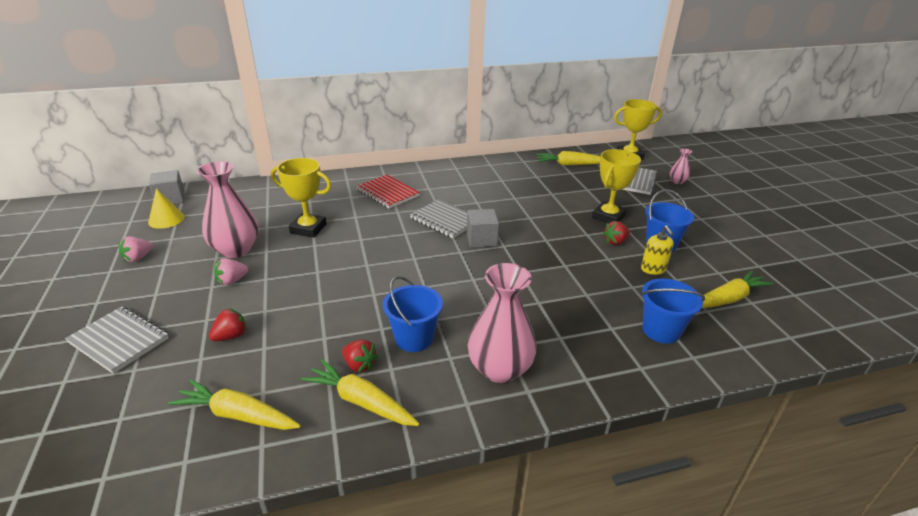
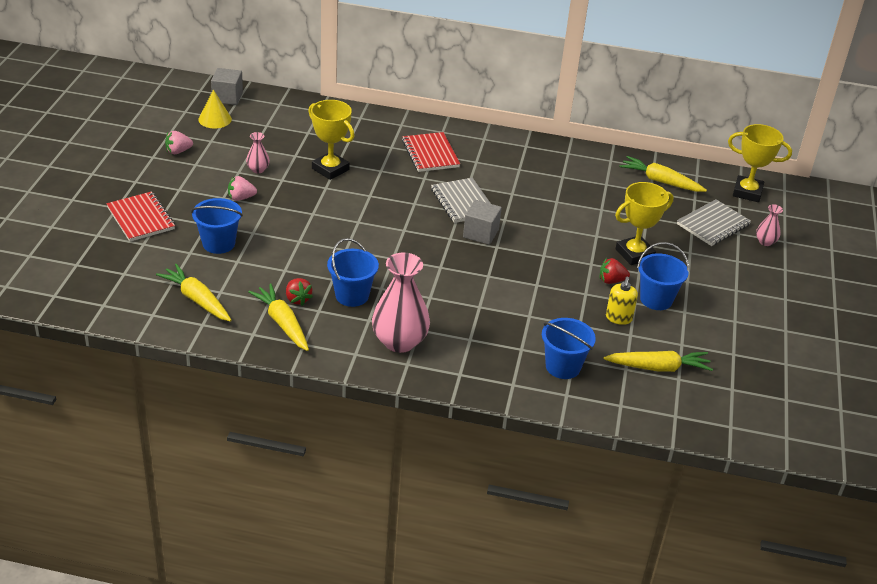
camera: 25 degrees right, 5 degrees up
grey notebook [65,306,168,374] -> red notebook [106,192,175,242]
pink vase [196,161,259,258] -> pink vase [246,132,270,173], size x0.47
red strawberry [209,308,247,341] -> blue bucket [191,198,243,254]

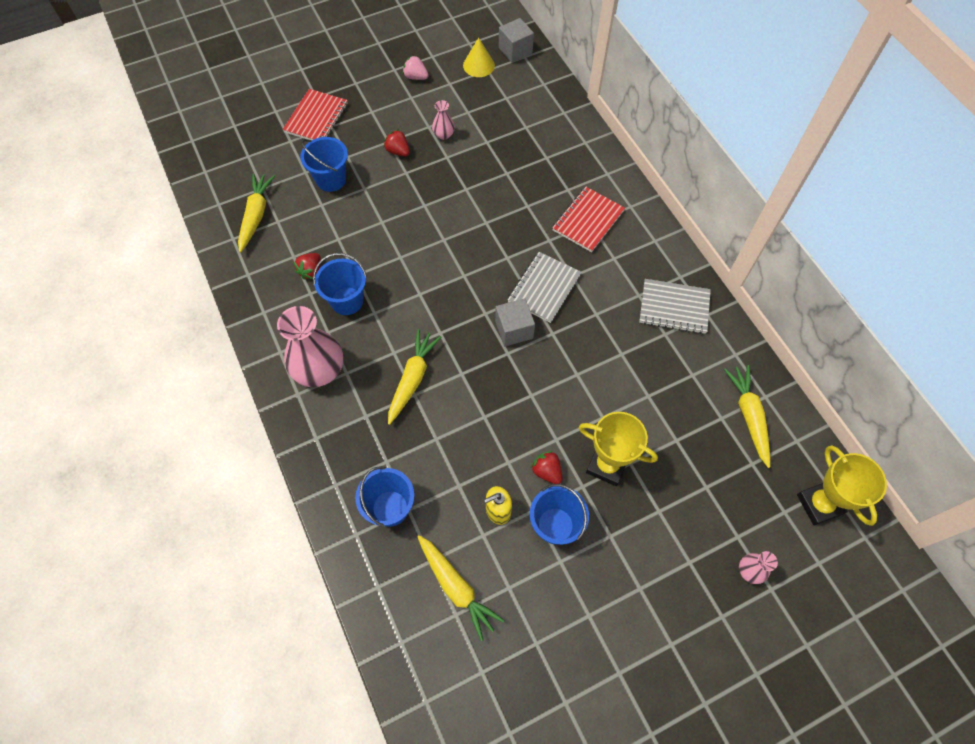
camera: 55 degrees right, 25 degrees up
pink strawberry [228,176,257,201] -> red strawberry [384,129,410,157]
yellow carrot [248,283,309,351] -> yellow carrot moved to [388,329,441,425]
yellow trophy [308,100,355,180] -> none
grey notebook [677,199,751,246] -> grey notebook moved to [639,279,711,334]

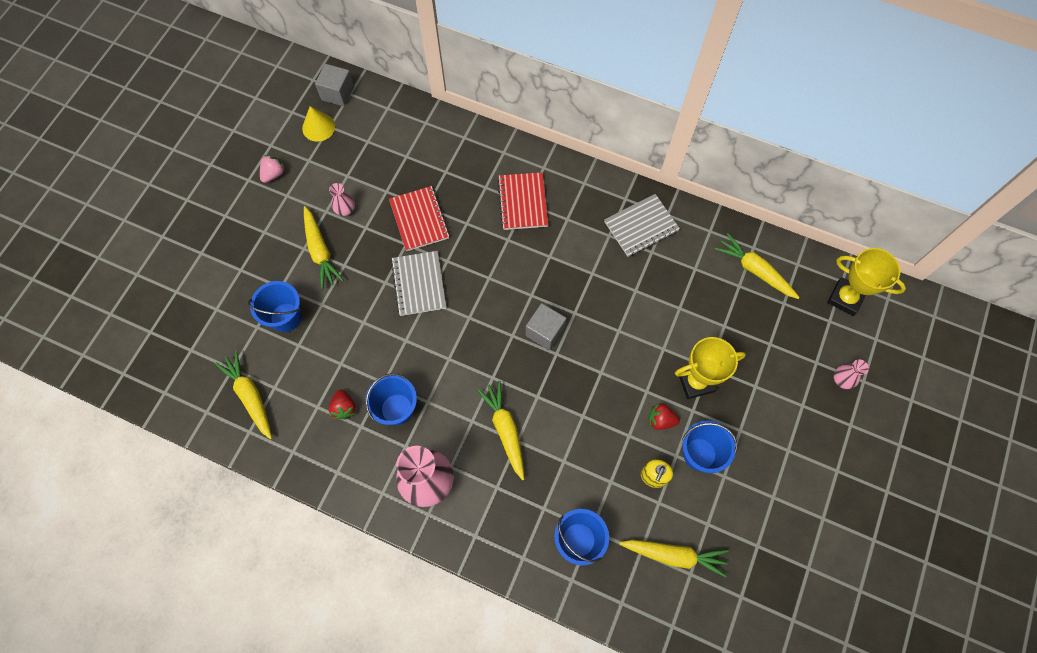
camera: 40 degrees left, 5 degrees up
red notebook [283,89,348,140] -> red notebook moved to [389,186,450,251]
red strawberry [384,129,410,157] -> yellow carrot [304,206,344,289]
pink strawberry [403,55,429,80] -> pink strawberry turned 135 degrees clockwise [260,155,285,183]
grey notebook [508,252,581,323] -> grey notebook moved to [391,251,446,316]

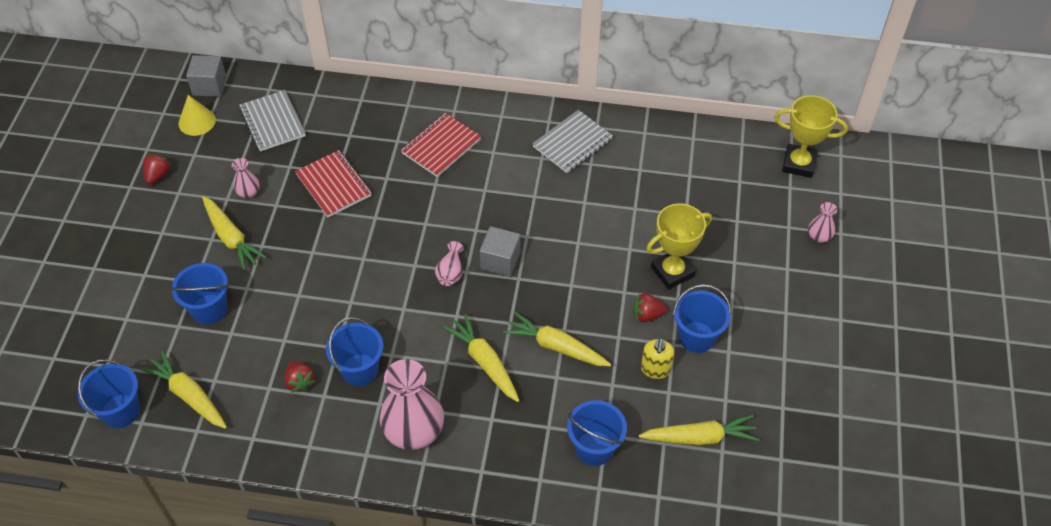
camera: 15 degrees left, 15 degrees down
pink strawberry [260,155,285,183] -> red strawberry [143,154,171,184]
grey notebook [391,251,446,316] -> grey notebook moved to [239,90,306,151]
red notebook [497,172,548,230] -> red notebook turned 60 degrees clockwise [401,113,481,177]
yellow carrot [715,233,800,299] -> yellow carrot moved to [503,312,611,366]
none -> blue bucket [78,359,140,428]
none -> pink vase [435,241,464,286]

